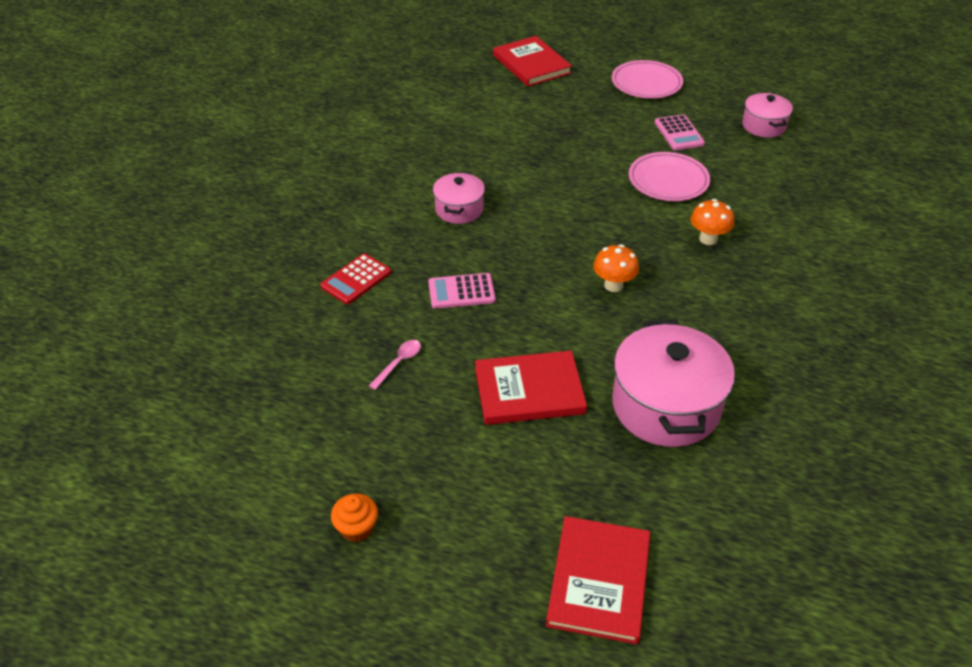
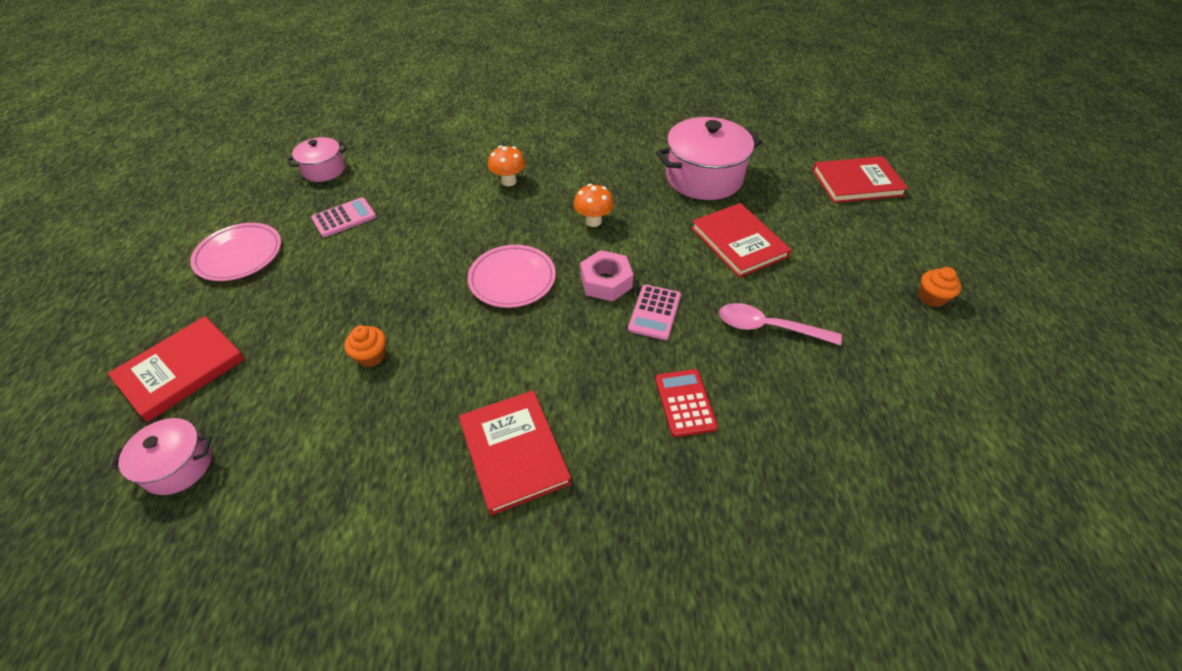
camera: 110 degrees left, 5 degrees up
red calculator [320,253,391,304] -> red calculator turned 120 degrees counterclockwise [655,369,718,437]
pink spoon [369,340,421,390] -> pink spoon [719,303,842,345], size x1.73
pink calculator [428,273,496,309] -> pink calculator turned 45 degrees clockwise [628,285,681,340]
pink pot [433,172,485,224] -> pink pot moved to [111,418,212,495]
pink plate [629,152,710,201] -> pink plate moved to [468,245,556,308]
none -> orange cupcake [344,325,386,367]
none -> red book [459,390,571,515]
none -> pink nut [580,250,633,301]

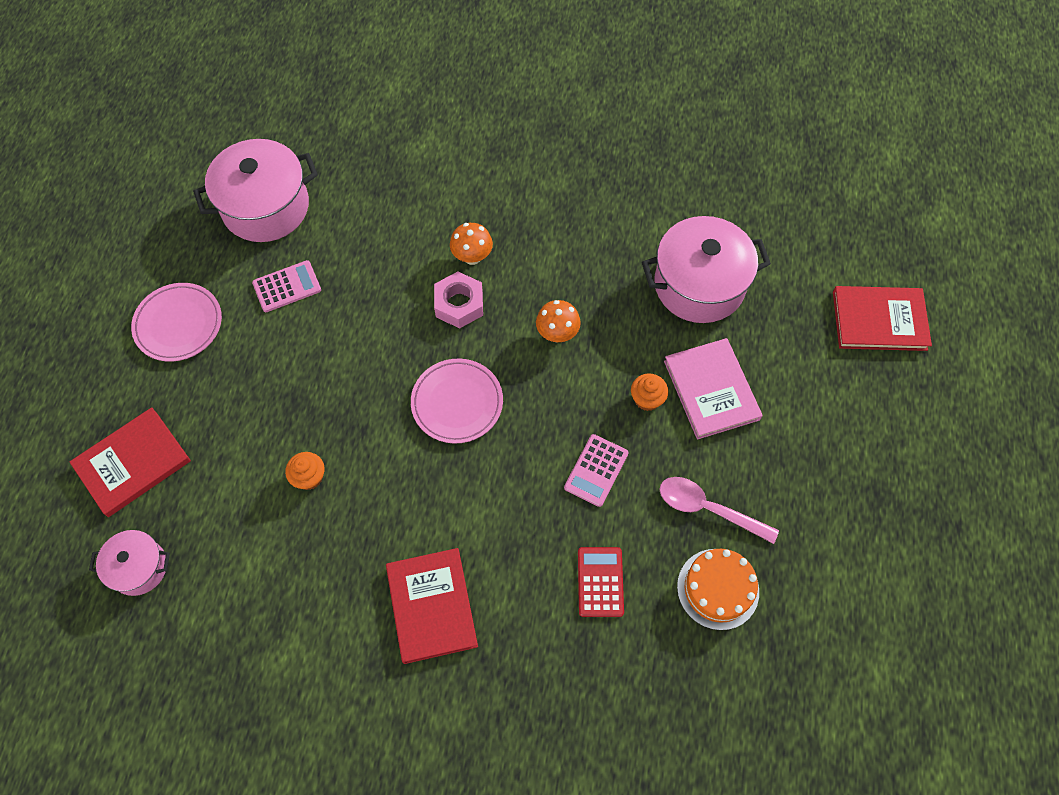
camera: 10 degrees right, 15 degrees up
pink pot [287,137,348,182] -> pink pot [193,139,318,242], size x1.81
pink nut [580,250,633,301] -> pink nut moved to [434,272,483,328]
red book [691,203,792,278] -> pink book [664,338,763,440]
orange cupcake [919,267,961,307] -> orange cupcake moved to [631,373,668,411]
none -> orange cake [677,549,759,630]

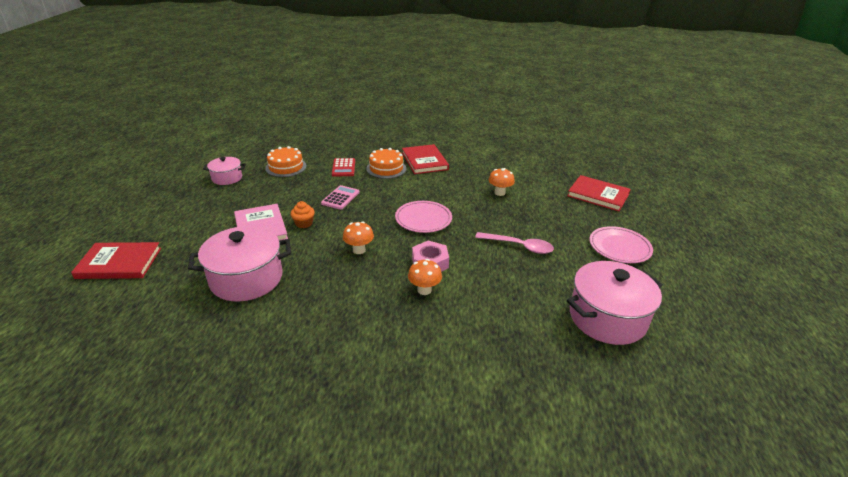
camera: 175 degrees right, 30 degrees down
red book [70,407,191,517] -> red book turned 75 degrees clockwise [567,175,631,211]
pink pot [89,530,170,596] -> pink pot moved to [203,157,246,185]
pink calculator [252,260,321,312] -> none
orange cupcake [285,452,325,490] -> orange mushroom [489,168,515,196]
pink spoon [660,477,779,544] -> pink spoon moved to [475,232,554,254]
none -> orange cake [366,148,406,179]

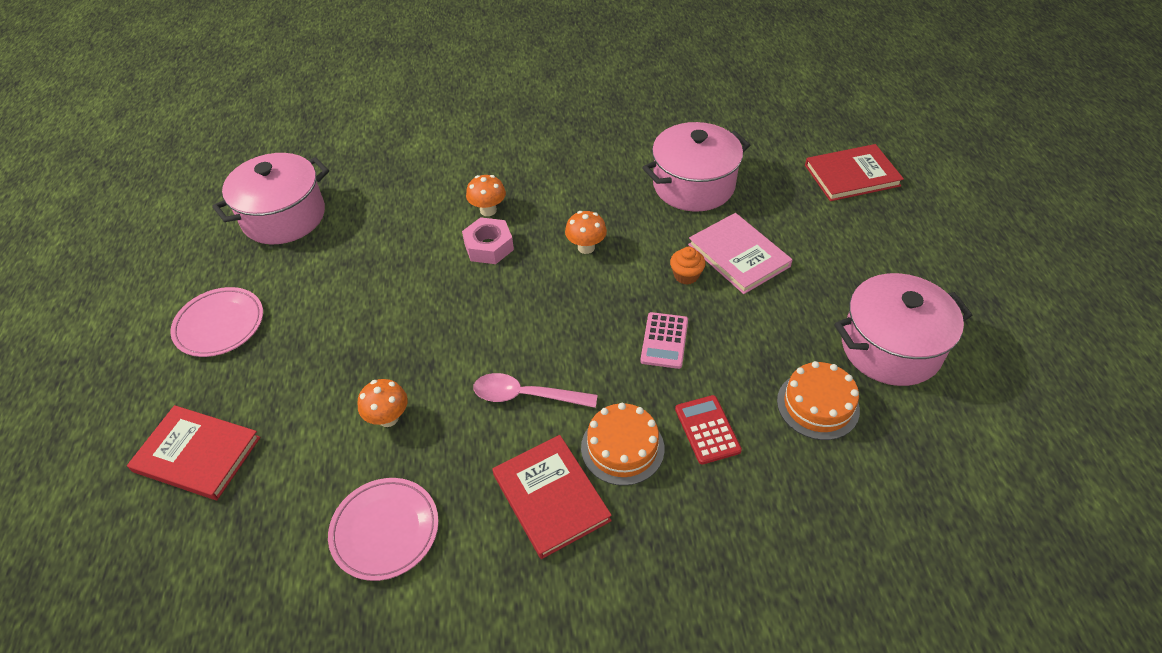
camera: 170 degrees right, 15 degrees up
pink pot [203,157,246,185] -> pink pot [834,273,972,386], size x1.81
pink plate [395,201,452,233] -> pink plate moved to [328,478,438,581]
pink spoon [475,232,554,254] -> pink spoon moved to [473,373,598,408]

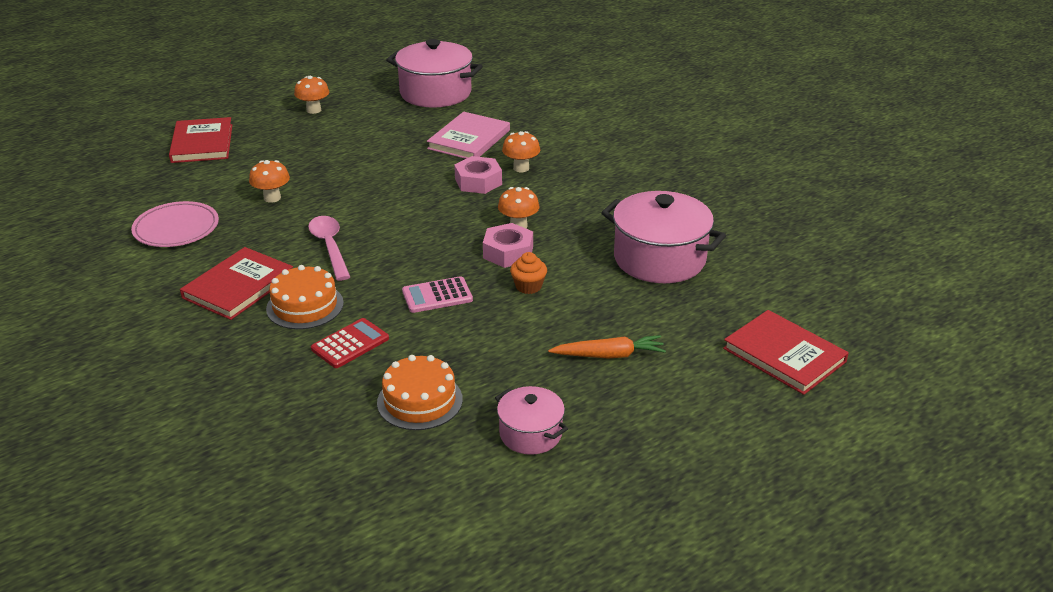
camera: 60 degrees right, 15 degrees down
pink plate [170,287,263,357] -> orange mushroom [294,76,329,114]
pink book [688,213,793,294] -> pink book moved to [427,112,510,159]
pink pot [834,273,972,386] -> pink pot [495,386,568,455], size x0.55
none -> pink nut [483,223,533,268]
none -> orange carrot [548,335,666,359]

